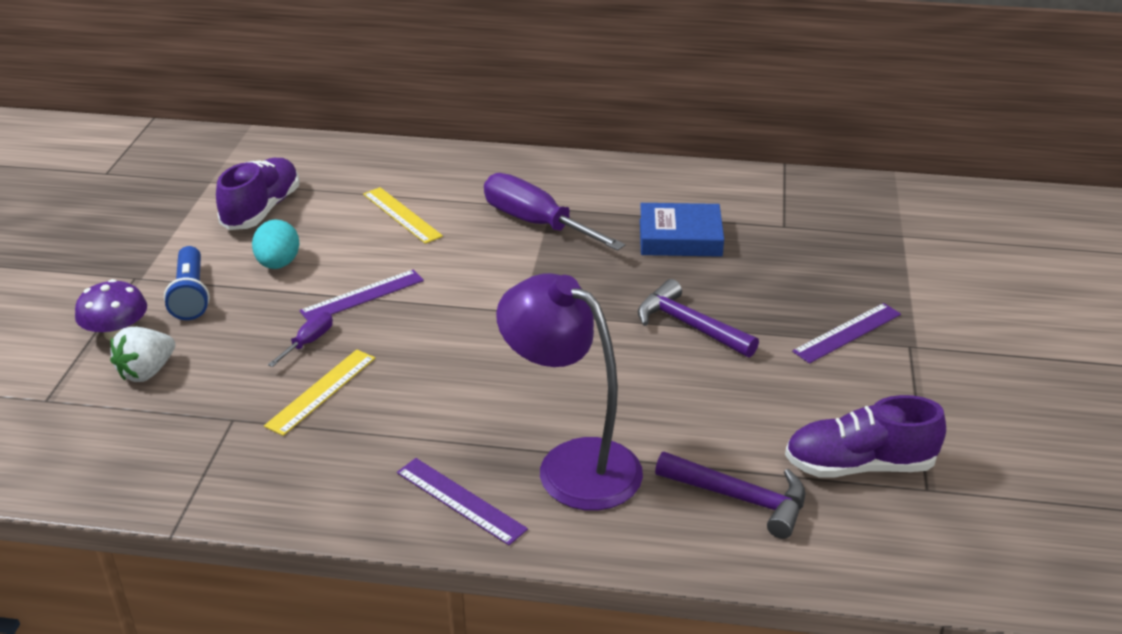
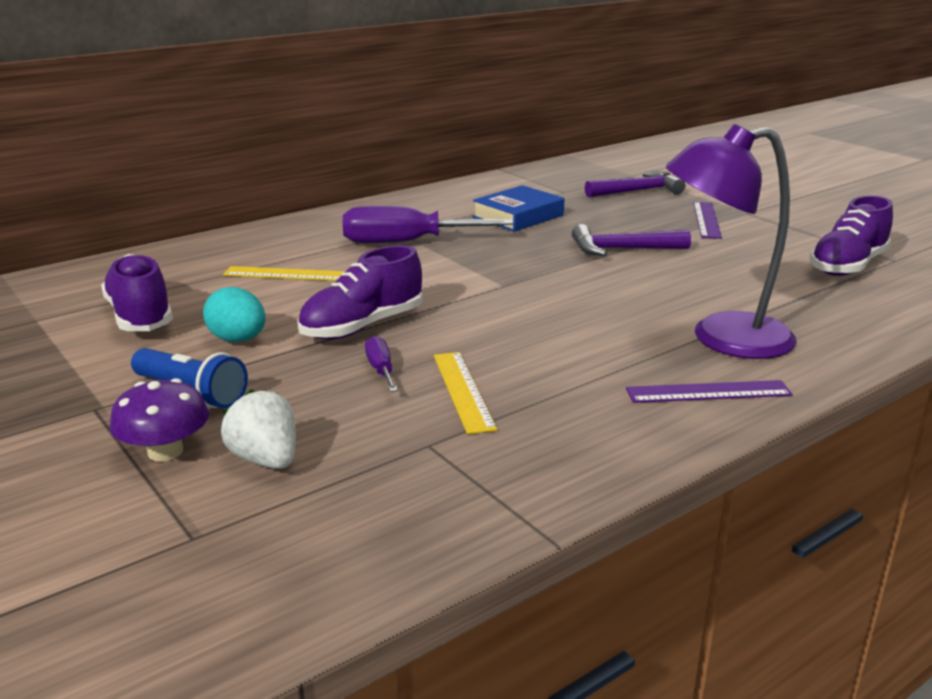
camera: 45 degrees left, 10 degrees down
white strawberry [110,327,175,382] -> white strawberry turned 150 degrees clockwise [221,390,296,469]
purple ruler [299,270,424,321] -> purple shoe [297,245,423,340]
purple hammer [655,452,805,539] -> purple hammer moved to [585,172,685,197]

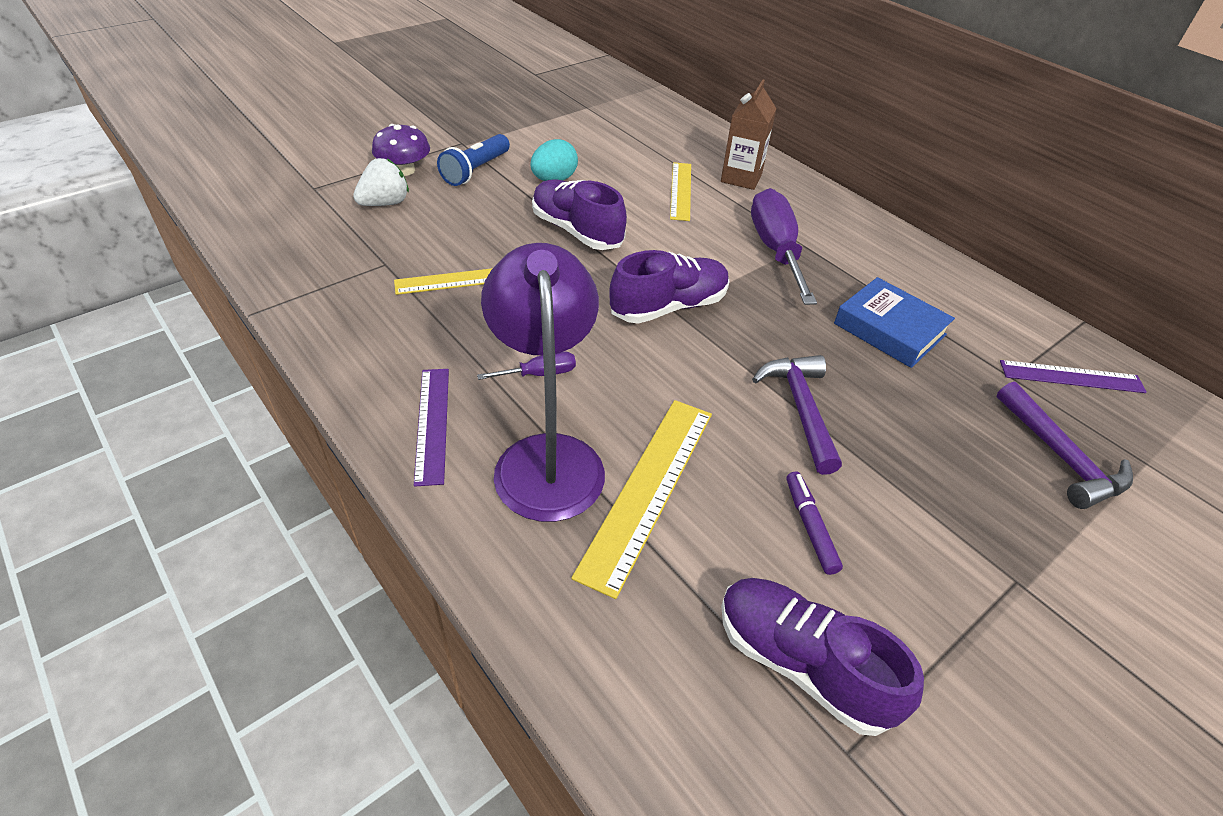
camera: 85 degrees right, 20 degrees up
purple shoe [101,254,173,331] -> purple shoe moved to [609,250,730,324]
purple screwdriver [365,336,398,392] -> purple screwdriver moved to [477,351,576,380]
purple ruler [693,202,722,239] -> purple ruler moved to [1000,360,1147,393]
none -> yellow ruler [571,400,712,599]
none -> brown carton [721,79,777,190]
none -> purple marker [786,472,843,575]

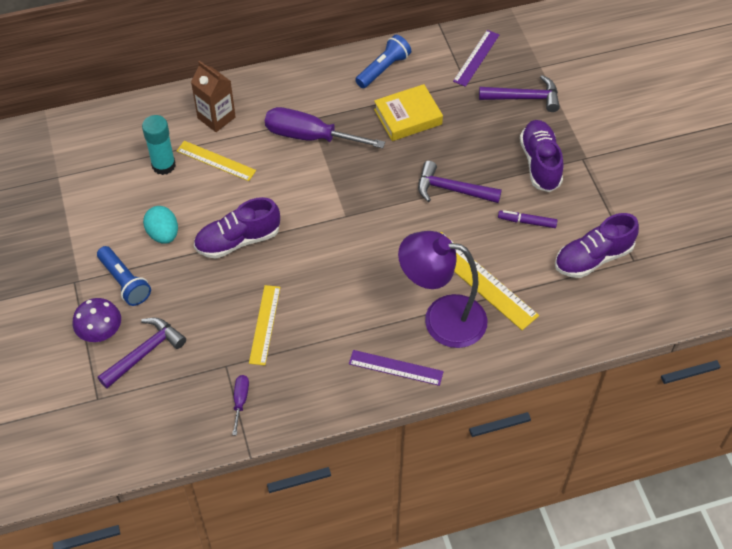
camera: 65 degrees left, 10 degrees up
white strawberry [353,158,409,206] -> purple hammer [98,318,186,389]
purple screwdriver [477,351,576,380] -> purple screwdriver moved to [232,375,249,435]
purple shoe [609,250,730,324] -> purple shoe moved to [520,120,564,192]
blue book [834,277,955,368] -> yellow book [374,84,443,141]
none -> turquoise glue stick [142,115,176,175]
none -> blue flashlight [355,35,411,88]

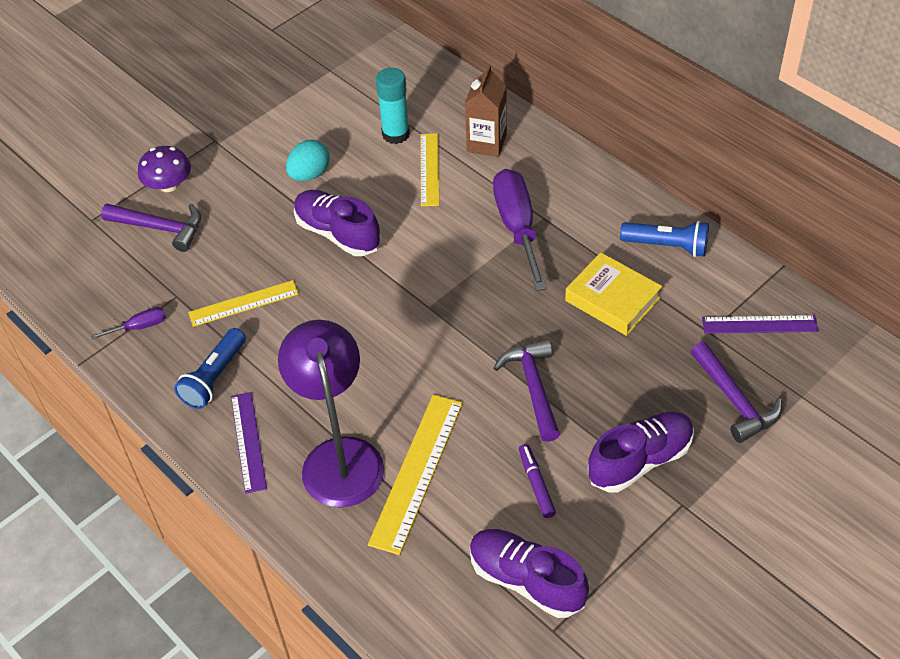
camera: 65 degrees right, 5 degrees down
blue flashlight [97,246,151,306] -> blue flashlight moved to [174,328,246,409]

